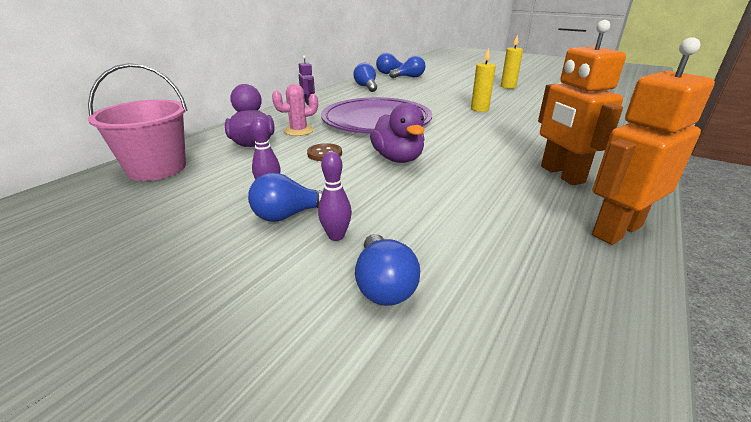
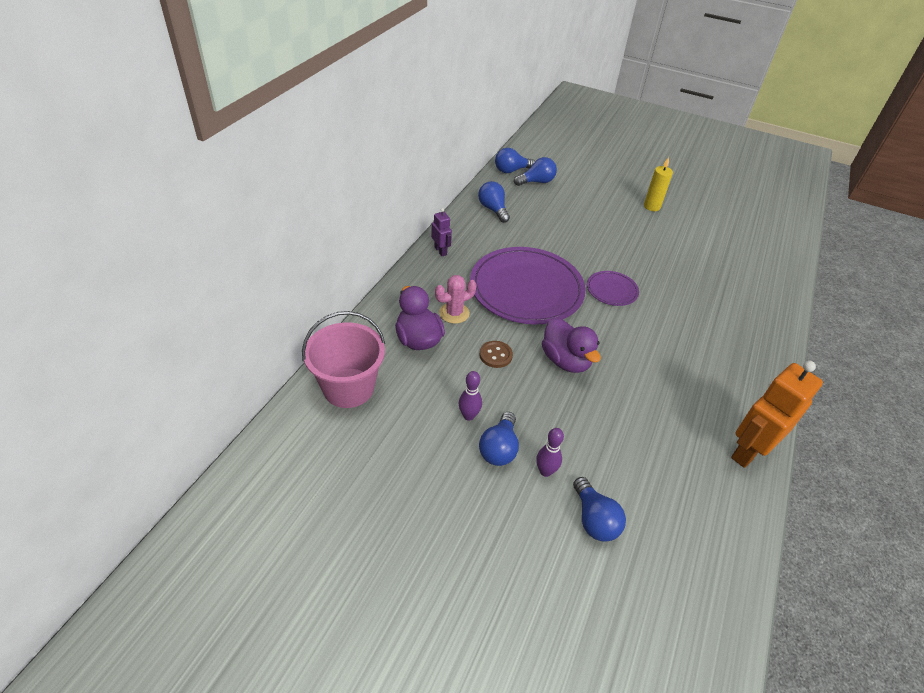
camera: 10 degrees left, 15 degrees up
blue light bulb [248,173,323,222] -> blue light bulb turned 45 degrees counterclockwise [479,412,519,466]
yellow candle [471,47,496,112] -> none
orange robot [538,20,626,185] -> none
none -> purple plate [587,271,639,306]

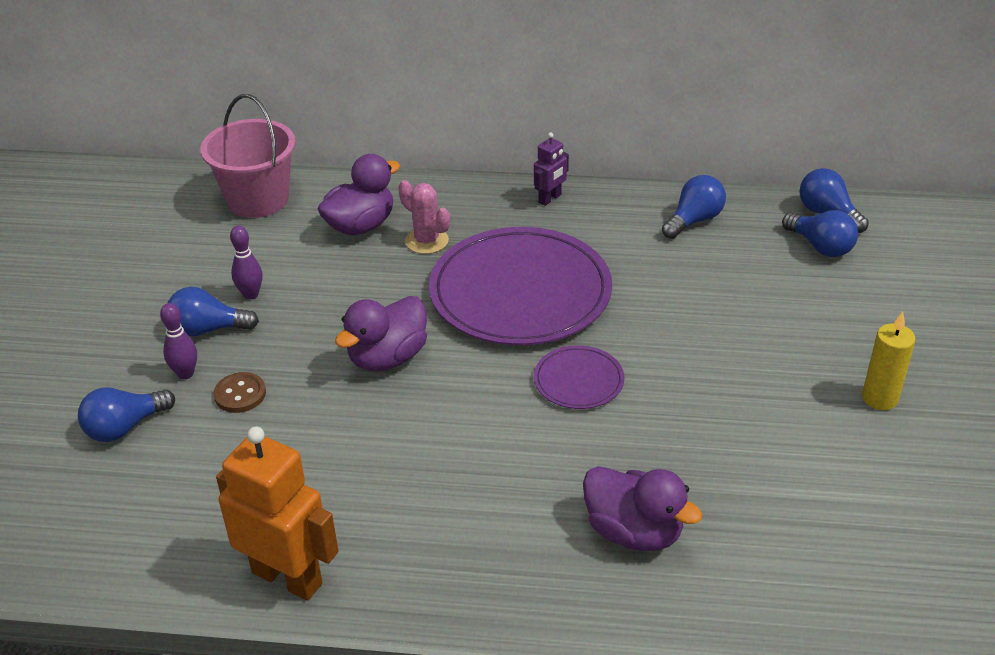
camera: 75 degrees right, 5 degrees down
brown button [479,341,513,368] -> brown button moved to [214,372,266,413]
none -> purple duck [583,466,703,551]

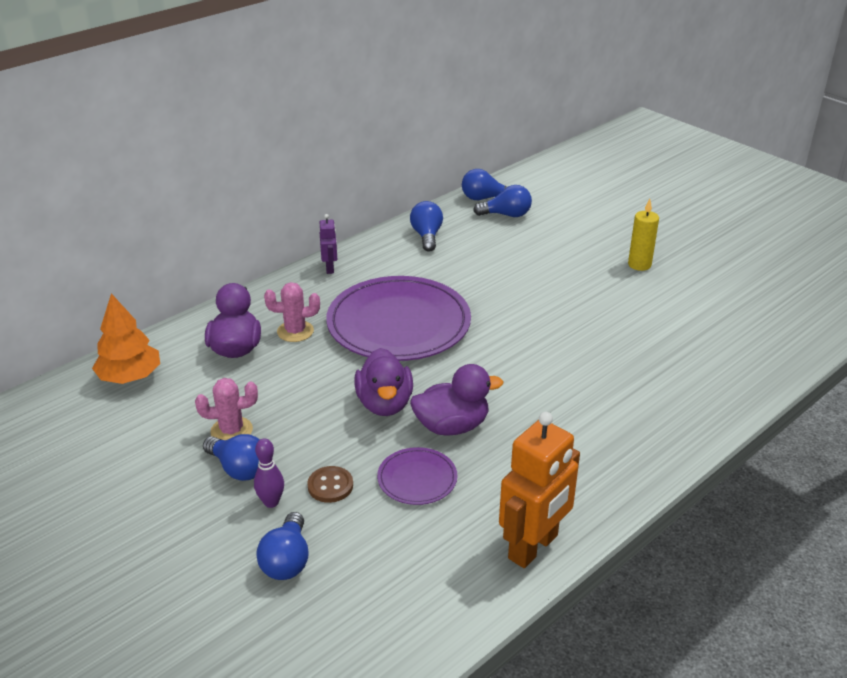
camera: 50 degrees left, 5 degrees down
blue light bulb [168,287,259,337] -> blue light bulb turned 90 degrees counterclockwise [203,434,260,481]
pink bucket [201,94,296,218] -> orange tree [92,293,160,384]
orange robot [216,426,338,601] -> orange robot turned 150 degrees clockwise [499,412,580,568]
purple bowling pin [230,226,262,300] -> pink cactus [195,378,258,440]
purple plate [534,345,624,409] -> purple plate moved to [377,447,458,505]
purple duck [583,466,703,551] -> purple duck moved to [410,364,503,436]

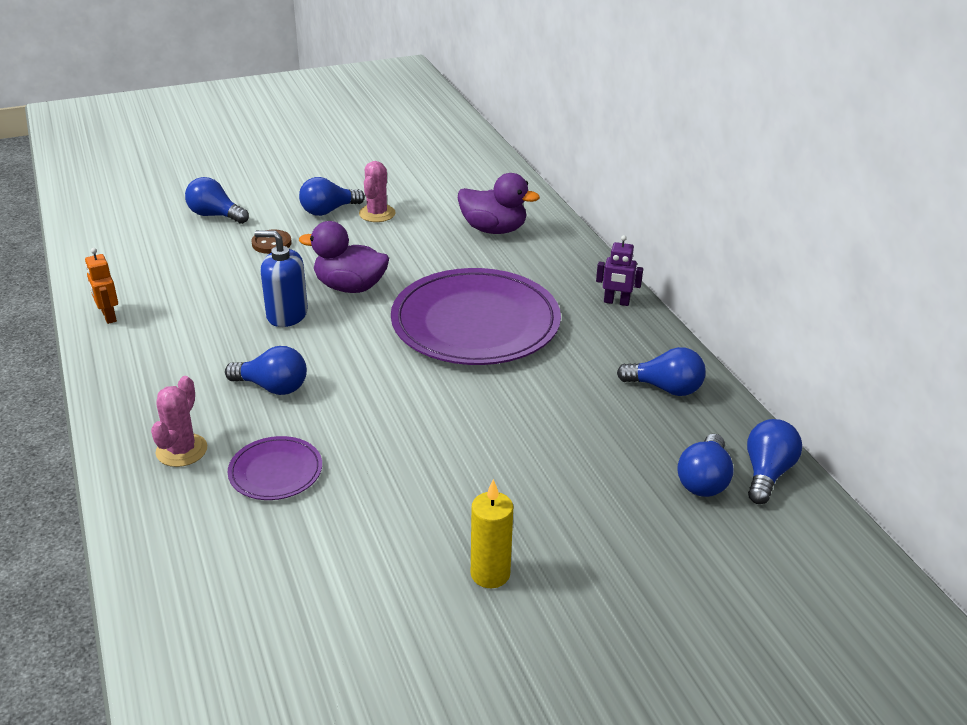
camera: 110 degrees right, 0 degrees up
orange tree [92,293,160,384] -> none
purple bowling pin [254,438,284,508] -> none
pink cactus [264,282,320,342] -> pink cactus moved to [151,376,207,467]
purple plate [377,447,458,505] -> purple plate moved to [228,436,322,500]
purple duck [410,364,503,436] -> blue soap dispenser [254,230,308,327]
orange robot [499,412,580,568] -> orange robot [85,248,118,324], size x0.50
none -> blue light bulb [225,346,307,395]

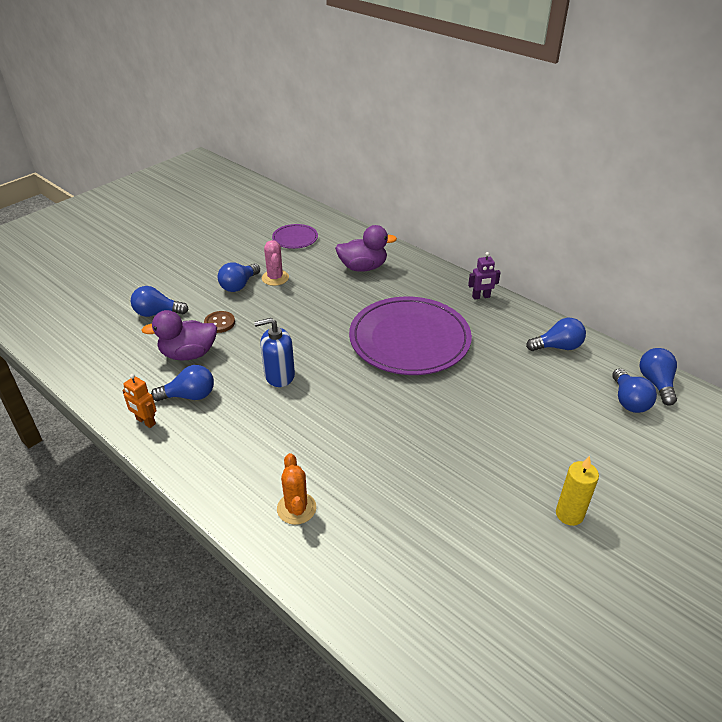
camera: 25 degrees left, 5 degrees up
pink cactus [151,376,207,467] -> orange cactus [277,453,316,525]
blue light bulb [225,346,307,395] -> blue light bulb moved to [151,365,214,401]
purple plate [228,436,322,500] -> purple plate moved to [272,224,318,249]
purple duck [299,221,389,293] -> purple duck moved to [141,310,217,361]

